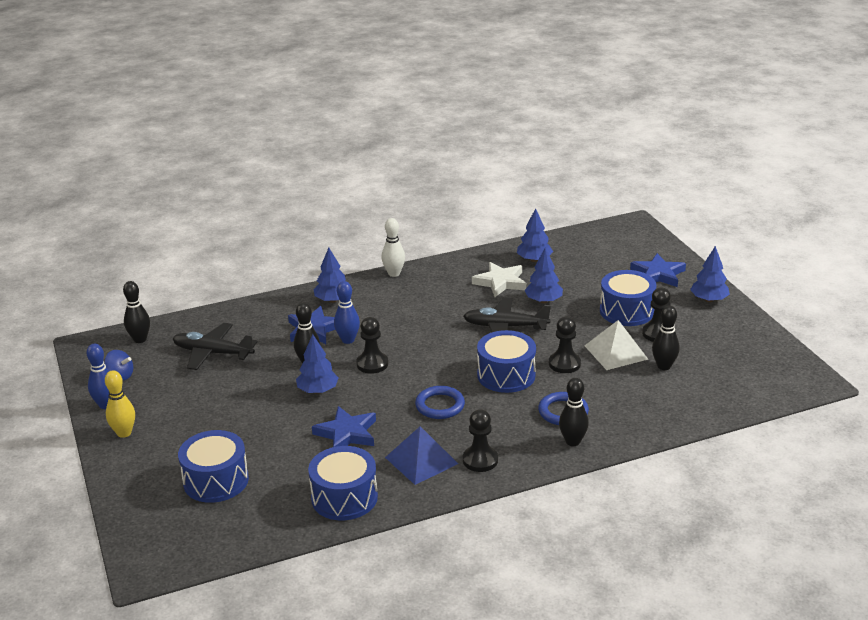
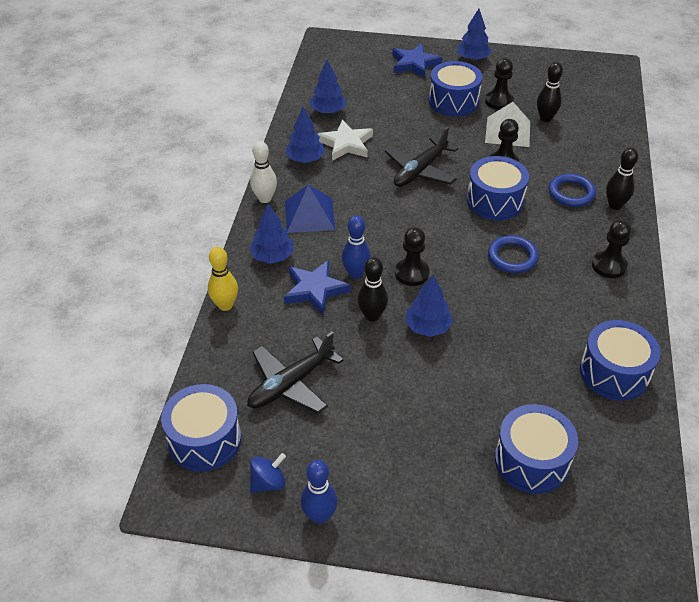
camera: 60 degrees left, 15 degrees up
yellow bowling pin [105,370,135,438] -> yellow bowling pin moved to [208,247,238,311]
black bowling pin [123,281,150,343] -> blue drum [161,384,241,472]
blue star [312,406,376,447] -> none
blue pyramid [385,426,458,485] -> blue pyramid moved to [285,185,335,233]
blue tree [524,247,563,303] -> blue tree moved to [285,107,325,163]

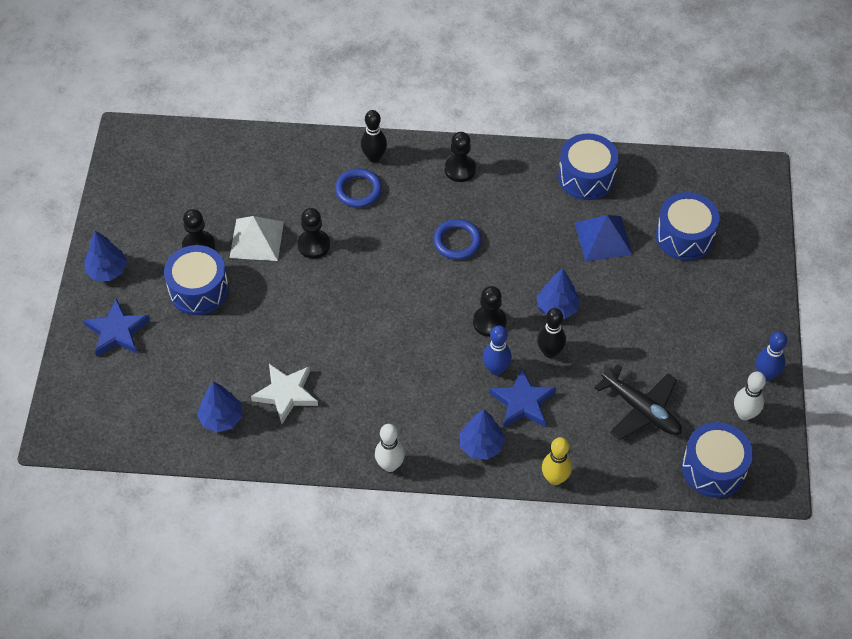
camera: 95 degrees left, 10 degrees up
blue spinning top [250,453,286,493] -> white bowling pin [734,371,766,421]
blue tree [285,107,325,163] -> none
blue pyramid [285,185,335,233] -> blue pyramid moved to [575,215,633,262]
black plane [385,127,458,187] -> none
blue drum [467,156,529,220] -> none
black bowling pin [537,62,563,122] -> none

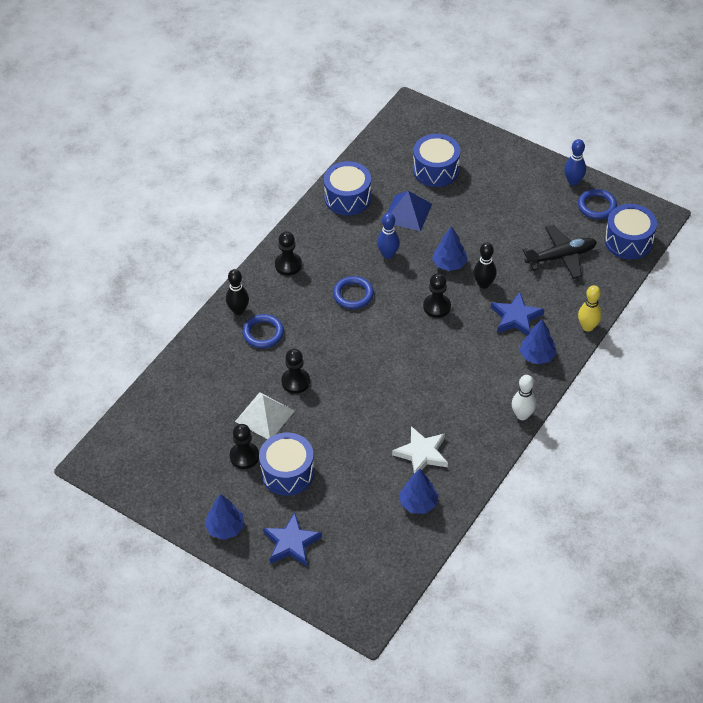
camera: 60 degrees left, 5 degrees down
blue bowling pin [483,326,512,375] -> blue bowling pin moved to [377,213,400,259]
white bowling pin [734,371,766,421] -> blue ring [578,189,617,219]

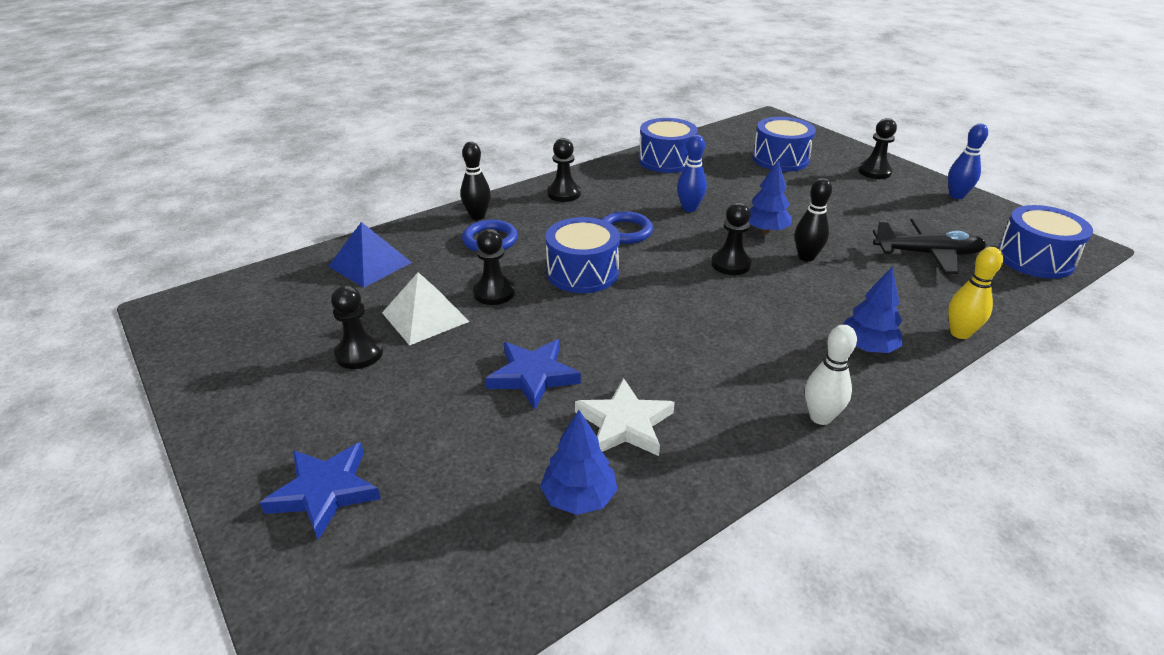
camera: 20 degrees right, 15 degrees down
blue tree [205,494,245,540] -> none
blue drum [259,433,314,496] -> blue drum moved to [546,217,620,293]
blue pyramid [387,191,432,232] -> blue pyramid moved to [328,222,412,288]
blue star [491,292,544,336] -> blue star moved to [485,339,581,410]
blue ring [578,189,617,219] -> none
none -> black pawn [858,118,897,179]

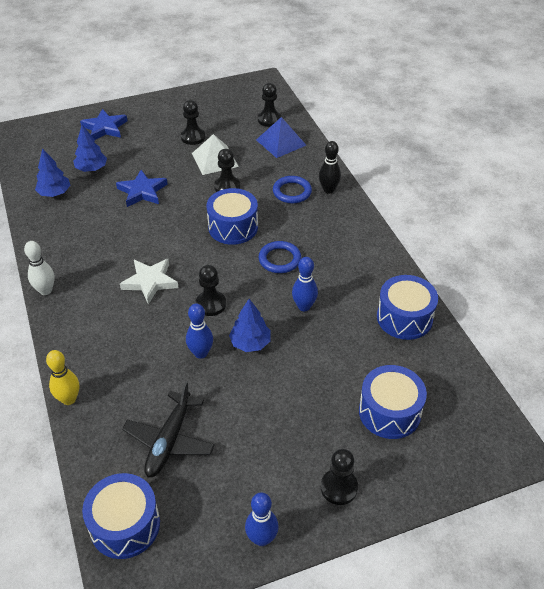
camera: 105 degrees right, 10 degrees up
black pawn [547,138,581,202] -> black pawn moved to [258,83,281,127]
white star [575,378,675,456] -> white star moved to [120,259,179,304]
black bowling pin [795,178,832,262] -> blue bowling pin [186,303,213,359]
blue tree [842,266,903,353] -> blue tree moved to [73,125,107,172]

